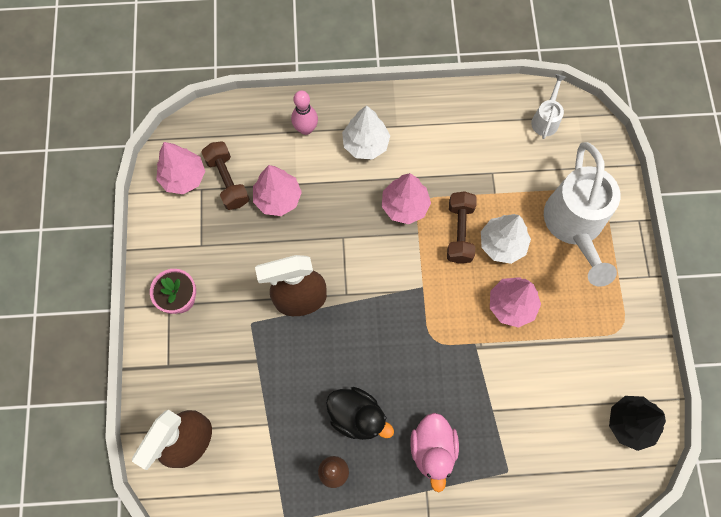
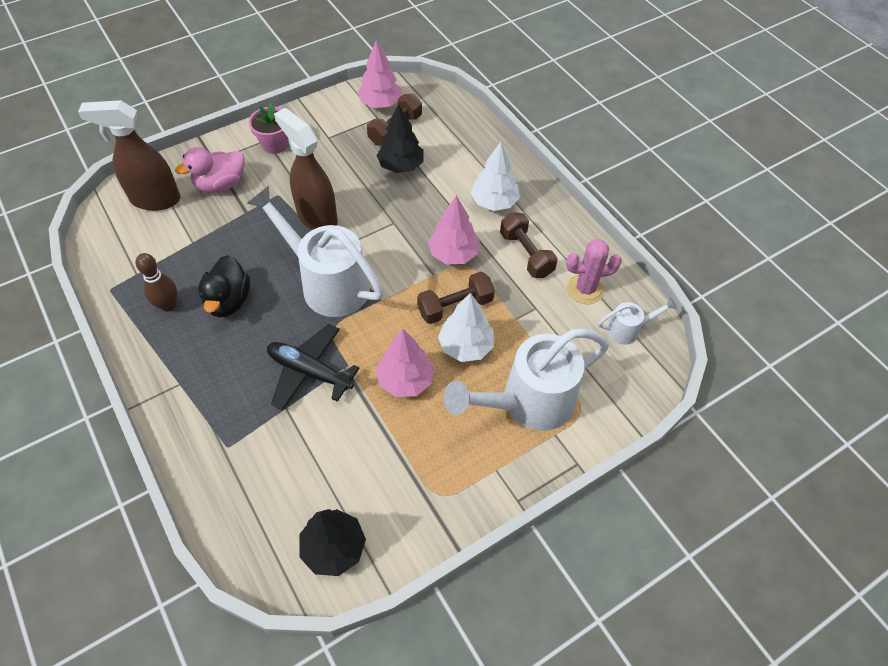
camera: 60 degrees right, 15 degrees down
pink tree [253,165,302,216] -> black tree [377,104,424,173]
pink bowling pin [291,90,318,135] -> none
pink duck [410,413,459,492] -> pink duck moved to [175,147,245,193]
none -> white watering can [247,186,384,317]
none -> black plane [267,324,360,411]
none -> brown dumbbell [500,212,558,278]
none -> pink cactus [566,239,622,304]

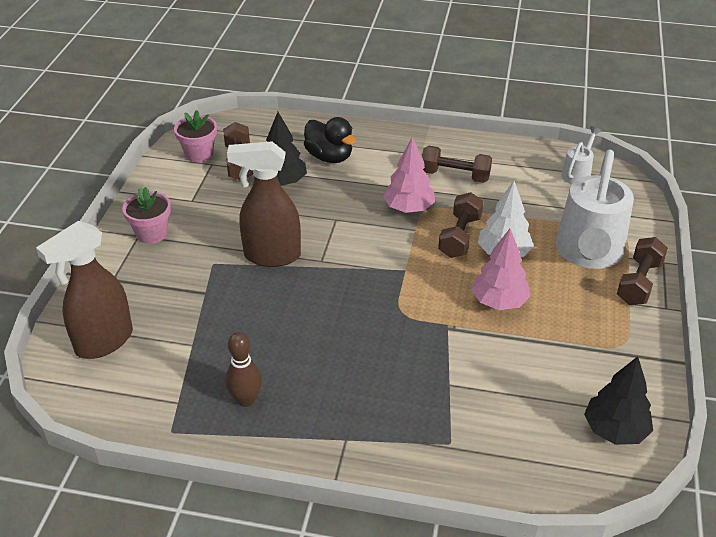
camera: 45 degrees left, 15 degrees down
pink duck [175,147,245,193] -> none
black duck [198,255,250,317] -> black duck moved to [304,117,356,163]
white watering can [247,186,384,317] -> none
black plane [267,324,360,411] -> none
pink tree [357,40,402,108] -> pink flower pot [174,110,217,162]
white tree [471,142,520,211] -> none
pink cactus [566,239,622,304] -> none
none -> brown dumbbell [617,237,668,305]

